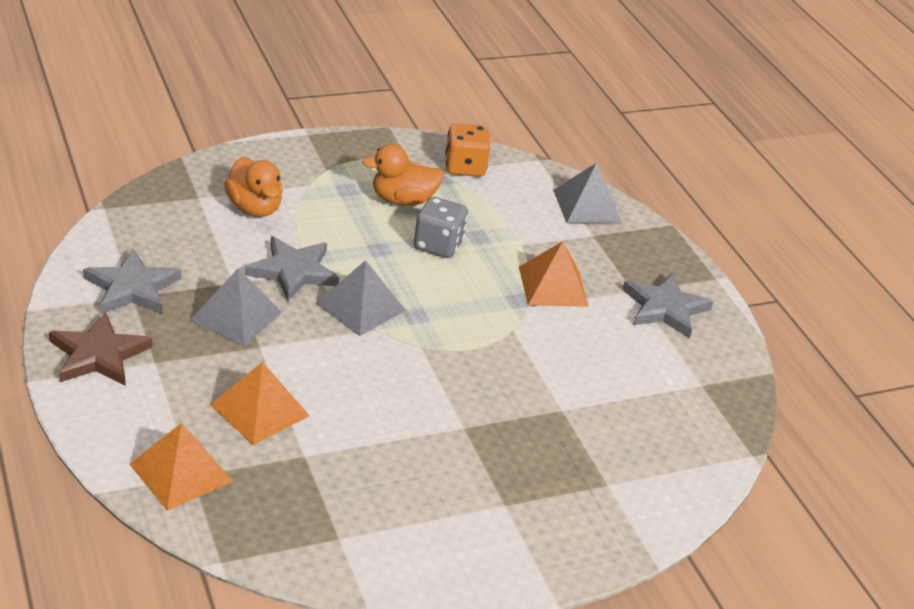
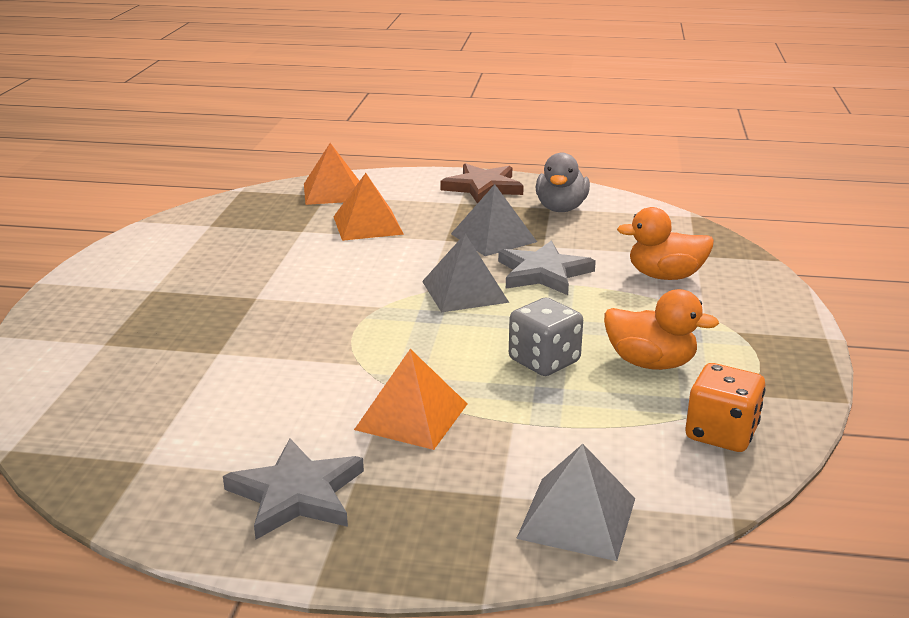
camera: 125 degrees right, 10 degrees down
grey star [83,249,181,314] -> grey duck [536,153,590,212]
orange duck [362,144,444,206] -> orange duck turned 90 degrees clockwise [604,289,719,370]

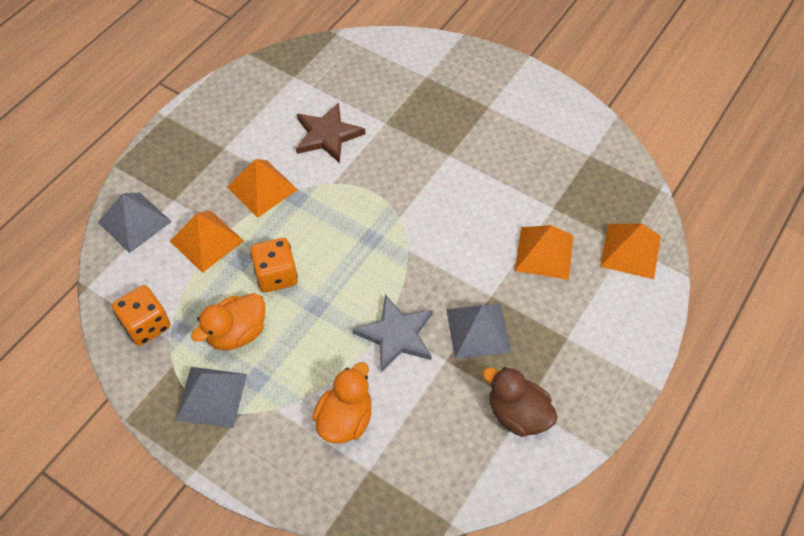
camera: 115 degrees right, 30 degrees up
grey star [223,439,364,539] -> none
grey pyramid [422,234,509,312] -> grey pyramid moved to [175,367,247,428]
brown star [440,163,524,204] -> brown star moved to [296,103,365,163]
grey dice [509,298,583,376] -> orange dice [250,238,298,292]
grey duck [536,153,590,212] -> brown duck [482,367,558,437]
none -> orange pyramid [170,211,244,273]

